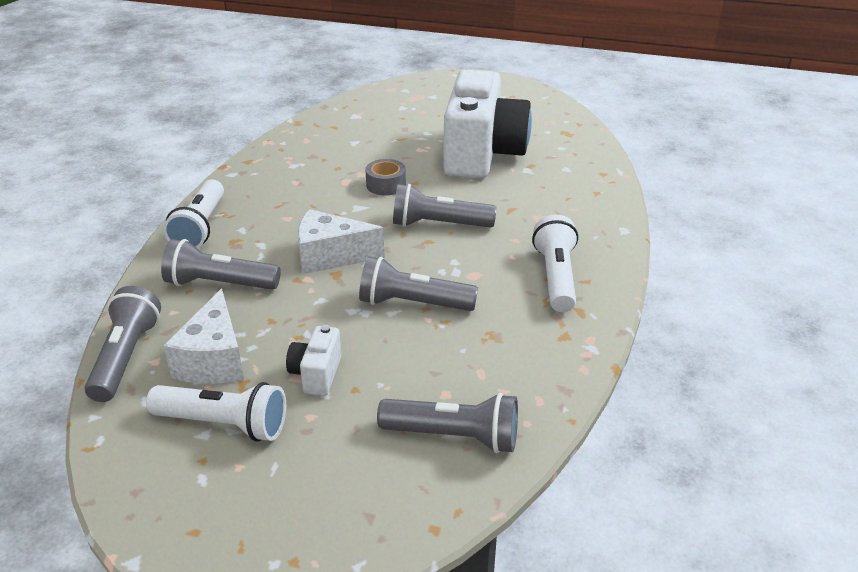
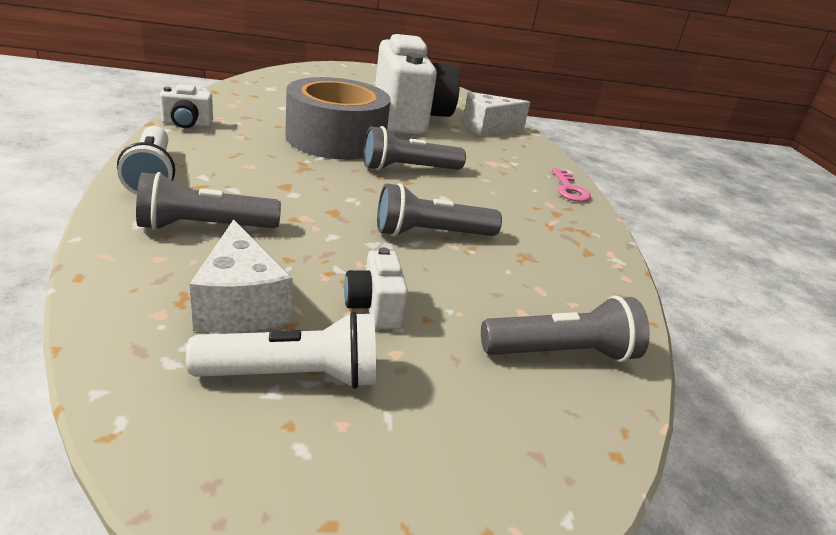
camera: 25 degrees left, 5 degrees down
grey flashlight [85,286,161,402] -> none
white cheese [298,209,385,274] -> white cheese moved to [463,92,530,136]
grey tape [365,159,406,196] -> grey tape [285,77,391,160], size x2.49
white flashlight [532,215,578,312] -> none
none -> white camera [160,84,213,128]
none -> pink key [552,168,591,202]

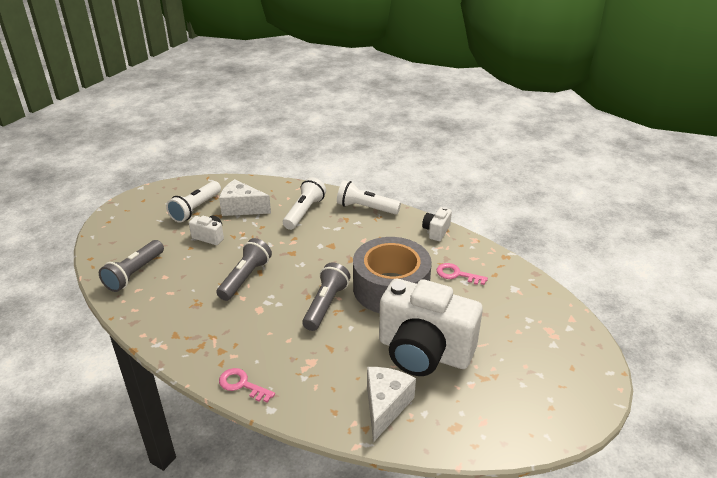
camera: 130 degrees right, 5 degrees up
grey flashlight [136,172,281,230] -> white flashlight [283,177,326,230]
none -> pink key [436,263,488,285]

